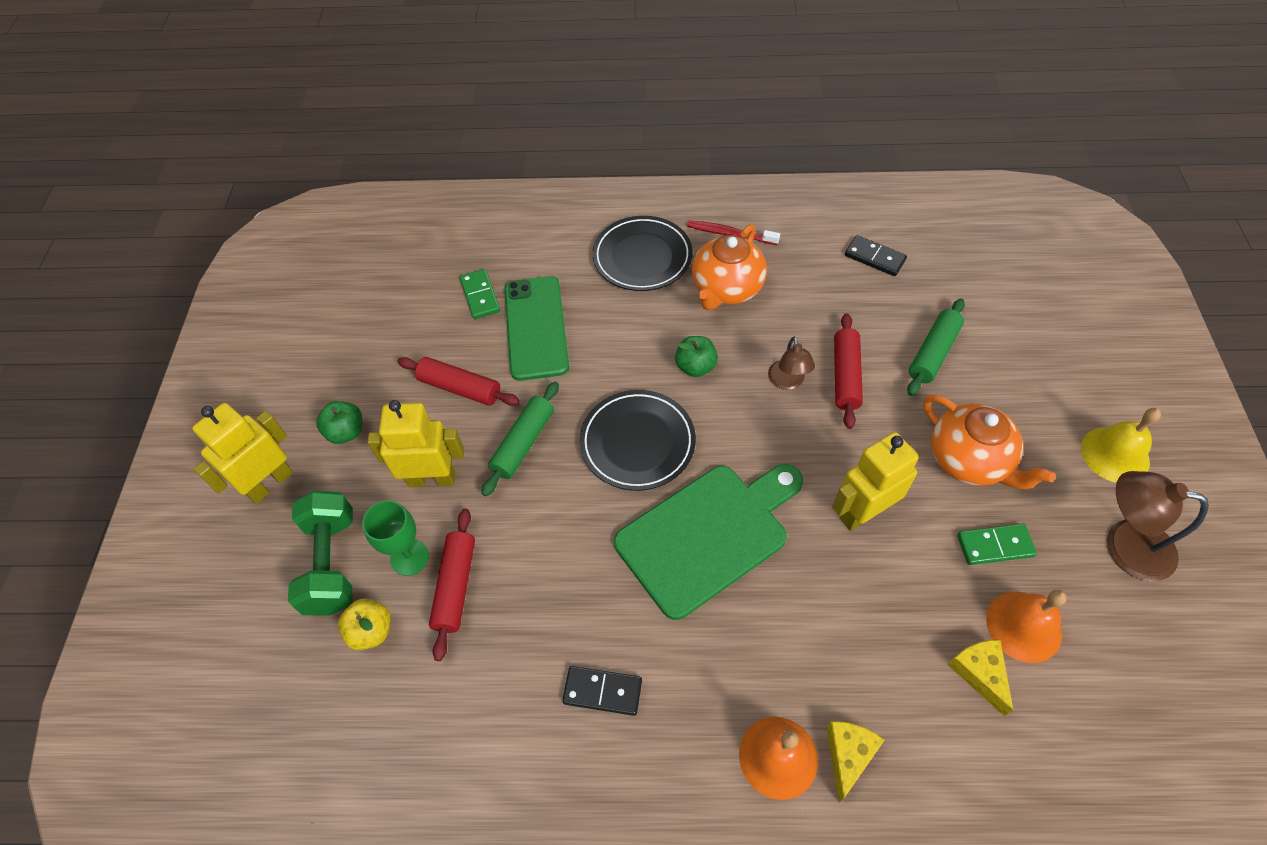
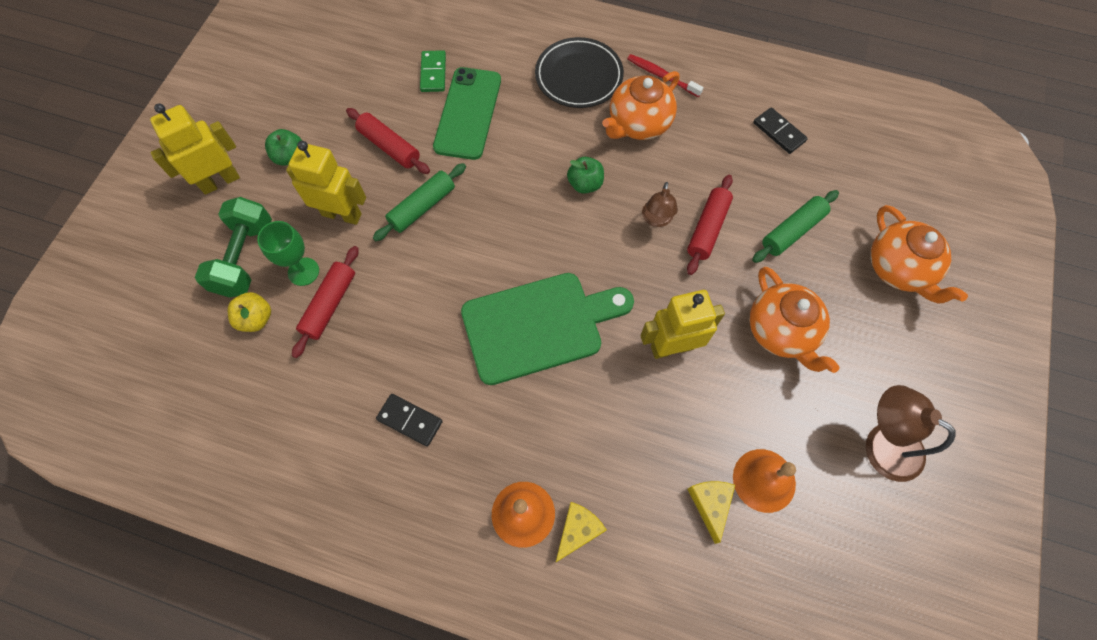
camera: 15 degrees right, 10 degrees up
black plate [580,390,696,491] -> none
green domino [957,524,1037,565] -> none
yellow bell [1081,408,1161,483] -> none
none -> orange teapot [870,205,968,303]

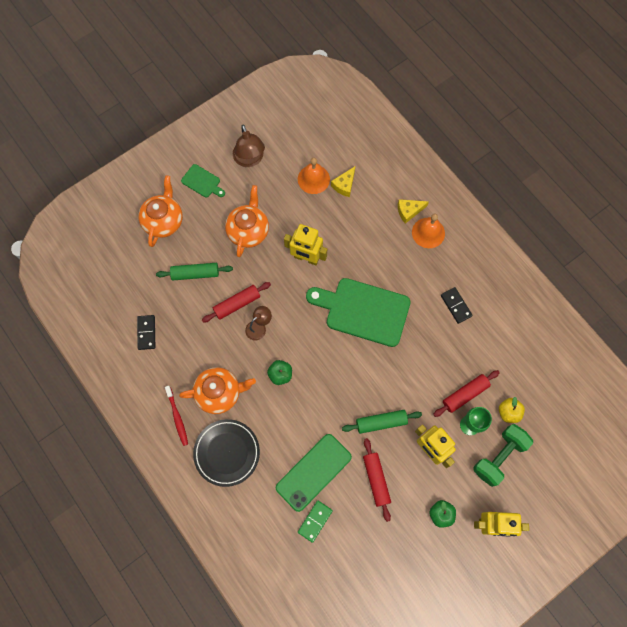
camera: 145 degrees left, 5 degrees up
none -> green cutting board [181,164,225,198]

